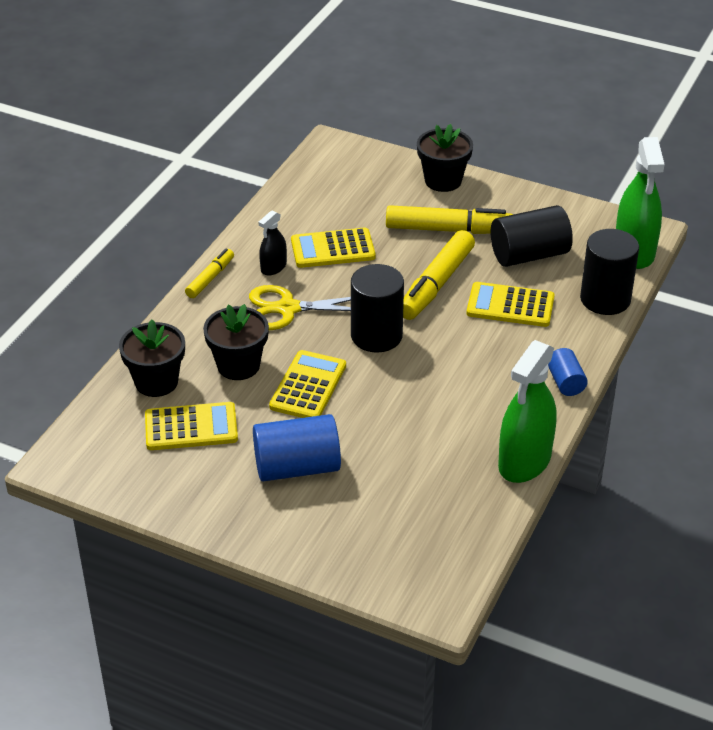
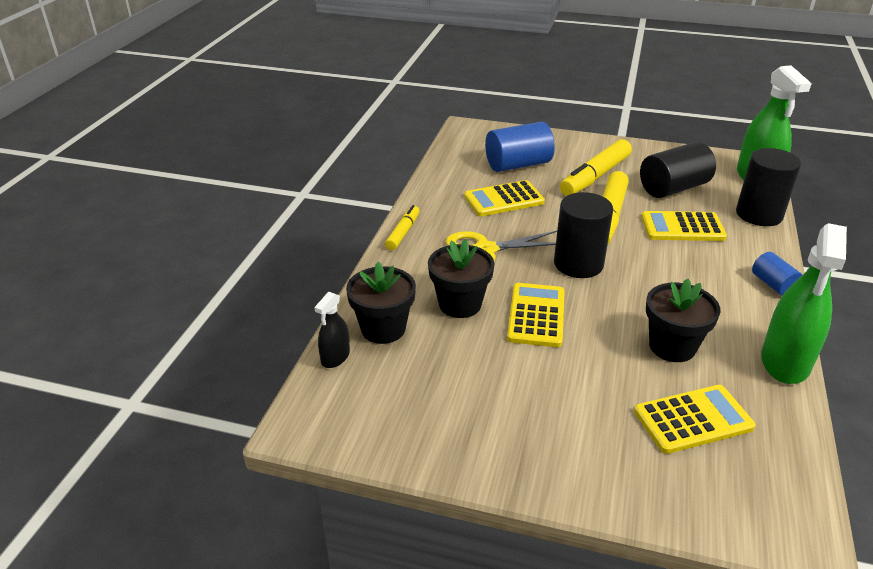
camera: 10 degrees left, 5 degrees down
yellow calculator [145,402,238,450] -> yellow calculator moved to [634,385,756,454]
blue cylinder [253,414,341,482] -> blue cylinder moved to [485,122,555,172]
black spray bottle [258,210,287,276] -> black spray bottle moved to [314,292,350,368]
yellow marker [386,205,513,234] -> yellow marker turned 135 degrees clockwise [560,139,632,196]
black flower pot [417,124,473,192] -> black flower pot moved to [646,279,721,362]

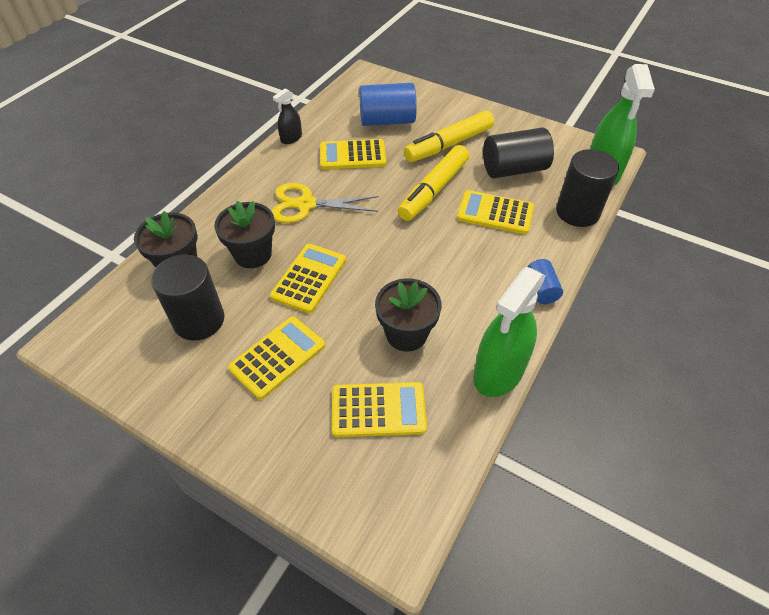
camera: 15 degrees right, 15 degrees up
black spray bottle [314,292,350,368] -> black spray bottle moved to [273,88,302,144]
yellow marker [385,205,420,250] -> none
black cylinder [554,192,613,278] -> black cylinder moved to [151,254,225,341]
none -> yellow calculator [228,316,325,400]

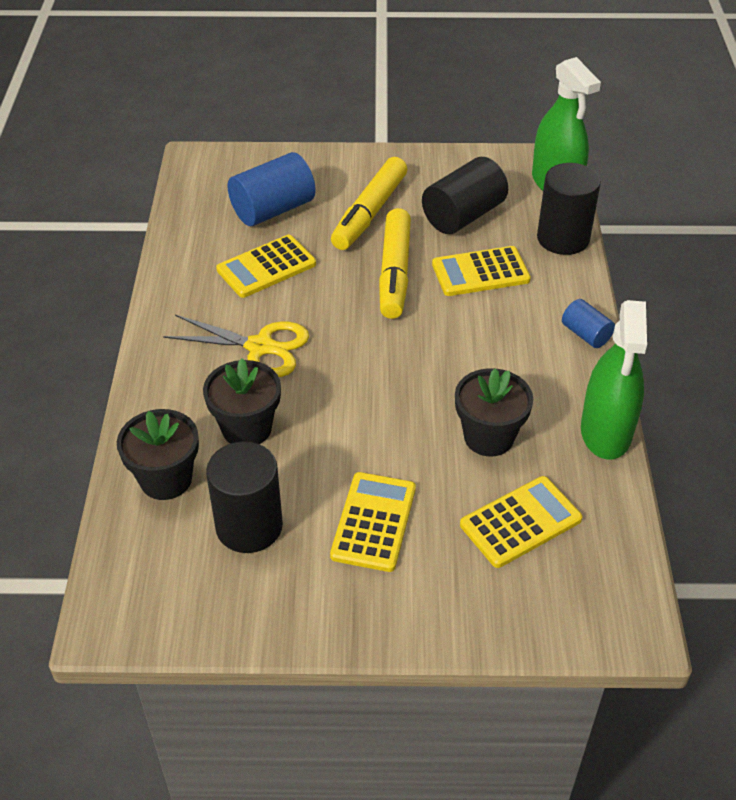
camera: 30 degrees left, 5 degrees down
yellow calculator [270,244,346,313] -> none
yellow scissors [272,183,379,223] -> yellow scissors turned 135 degrees counterclockwise [163,315,309,377]
black spray bottle [273,88,302,144] -> none

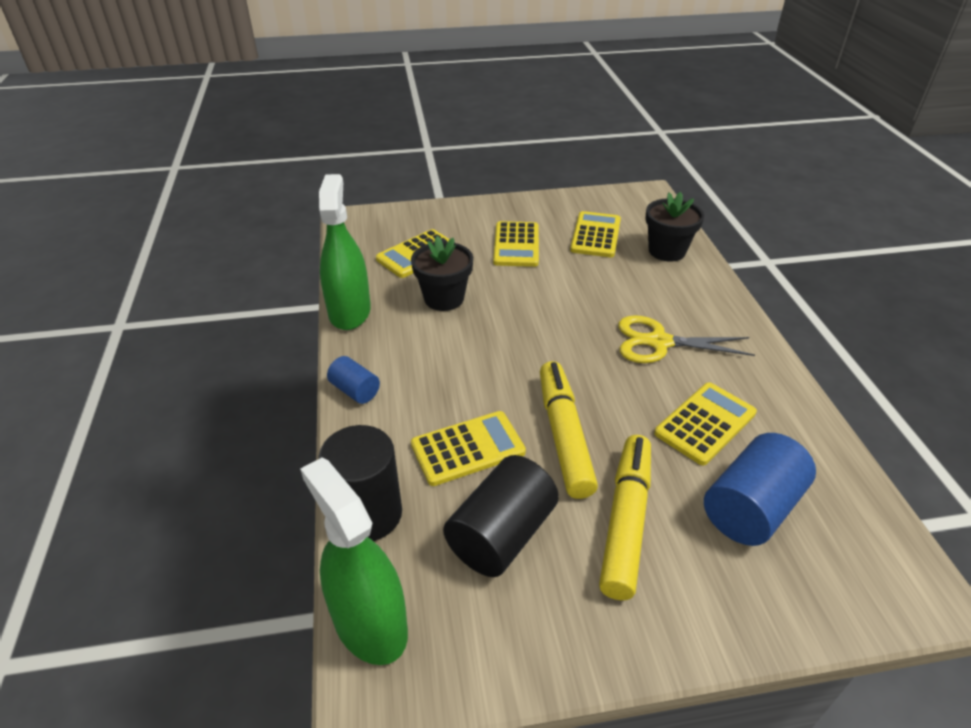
camera: 170 degrees right, 5 degrees down
black flower pot [203,358,281,444] -> none
black cylinder [206,441,283,553] -> yellow calculator [570,211,621,257]

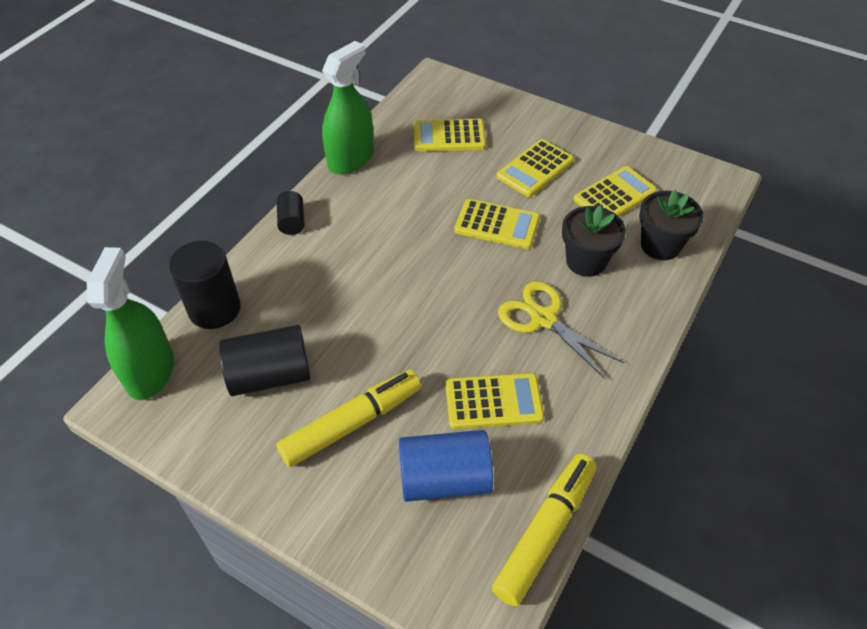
camera: 40 degrees right, 10 degrees up
blue cylinder [327,356,380,404] -> black cylinder [277,191,304,235]
black flower pot [411,236,473,311] -> black flower pot moved to [562,205,626,277]
yellow calculator [411,411,526,486] -> yellow calculator moved to [454,199,540,249]
yellow marker [540,361,598,499] -> yellow marker moved to [492,454,597,606]

